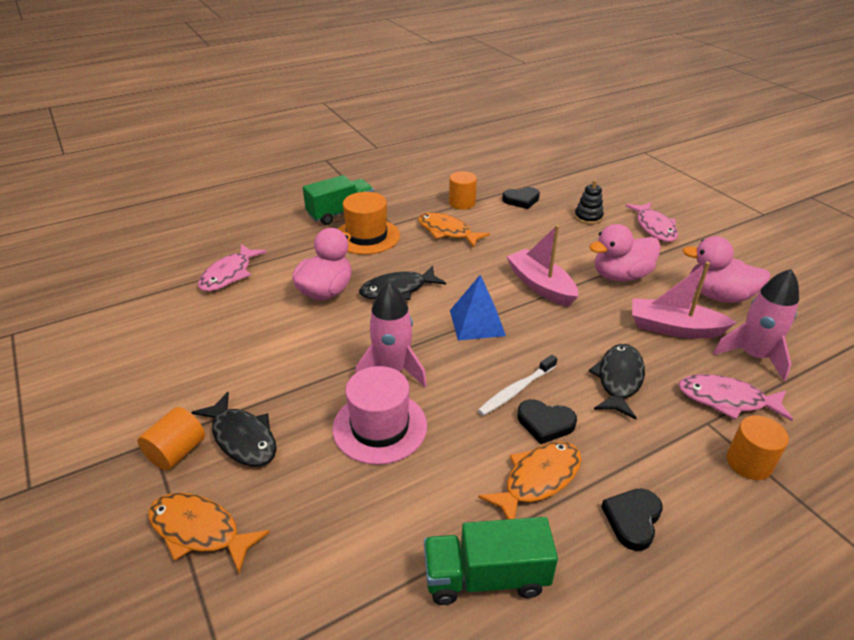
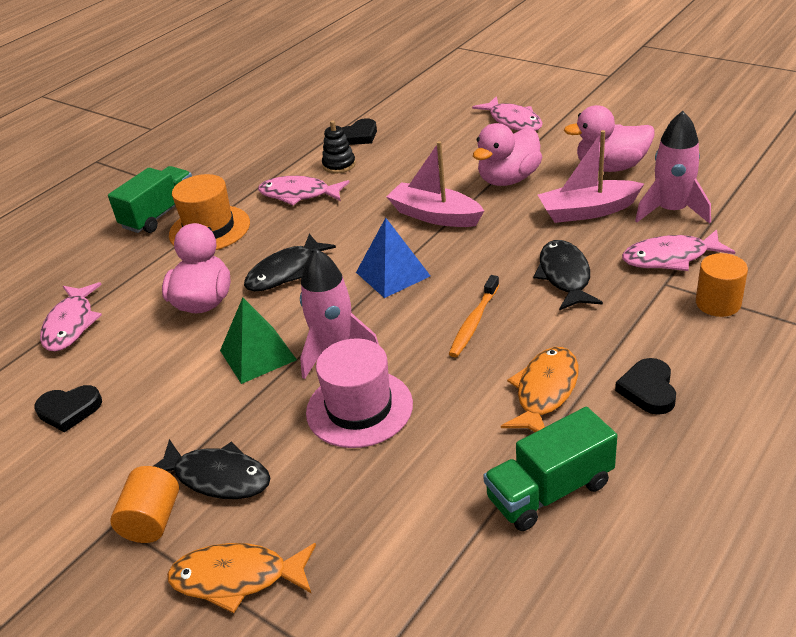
camera: 20 degrees left, 0 degrees up
orange fish [418,212,490,248] -> pink fish [258,176,350,205]
orange cylinder [449,171,477,210] -> none
white toothbrush [478,355,557,416] -> orange toothbrush [449,275,499,357]
black heart [517,399,577,444] -> black heart moved to [34,385,102,433]
black stacking toy [574,180,604,224] -> black stacking toy moved to [322,120,356,174]
none -> green pyramid [220,298,297,384]

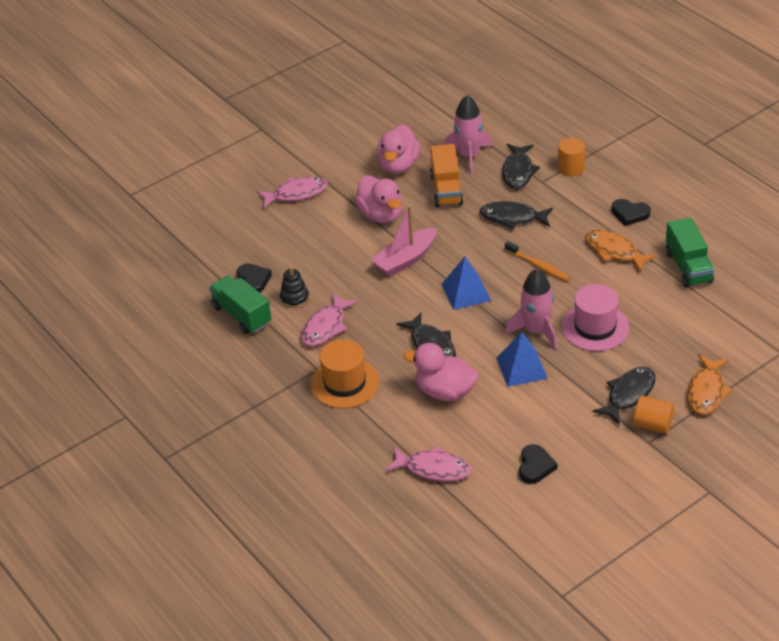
camera: 75 degrees left, 5 degrees up
green truck [108,166,192,233] -> green truck moved to [209,275,272,334]
green pyramid [220,298,297,384] -> blue pyramid [497,332,548,387]
pink boat [538,130,644,223] -> orange truck [430,144,464,208]
pink fish [622,229,735,271] -> black fish [502,144,540,189]

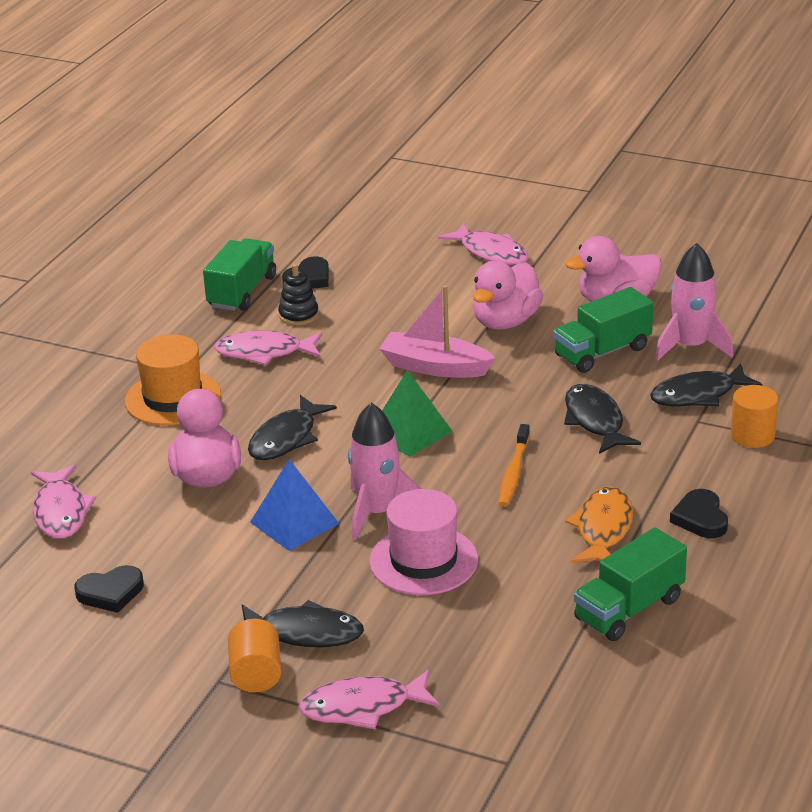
camera: 60 degrees right, 10 degrees down
orange truck [430,144,464,208] -> green truck [553,287,653,373]
blue pyramid [441,256,491,310] -> green pyramid [382,370,452,457]
orange fish [687,354,733,414] -> pink fish [299,670,440,729]

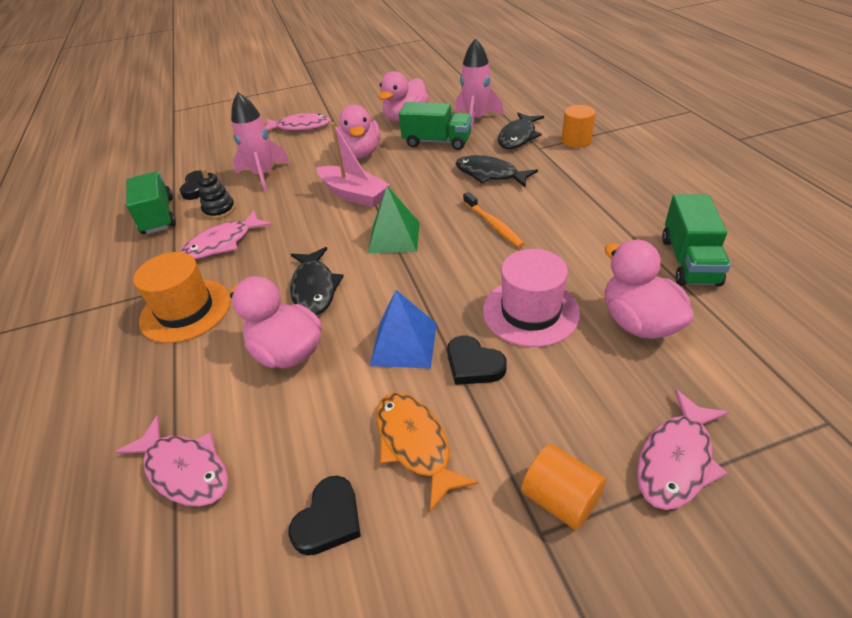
camera: 40 degrees left, 10 degrees up
black fish [242,600,364,648] -> none
pink rocket [348,402,422,540] -> pink rocket moved to [231,92,290,191]
pink boat [379,285,495,378] -> pink boat turned 120 degrees counterclockwise [317,122,391,207]
green truck [553,287,653,373] -> green truck turned 90 degrees counterclockwise [399,102,472,150]
orange fish [565,486,633,563] -> orange fish moved to [376,392,478,512]
black heart [670,489,728,538] -> black heart moved to [447,336,507,385]
none -> pink duck [604,240,694,339]

